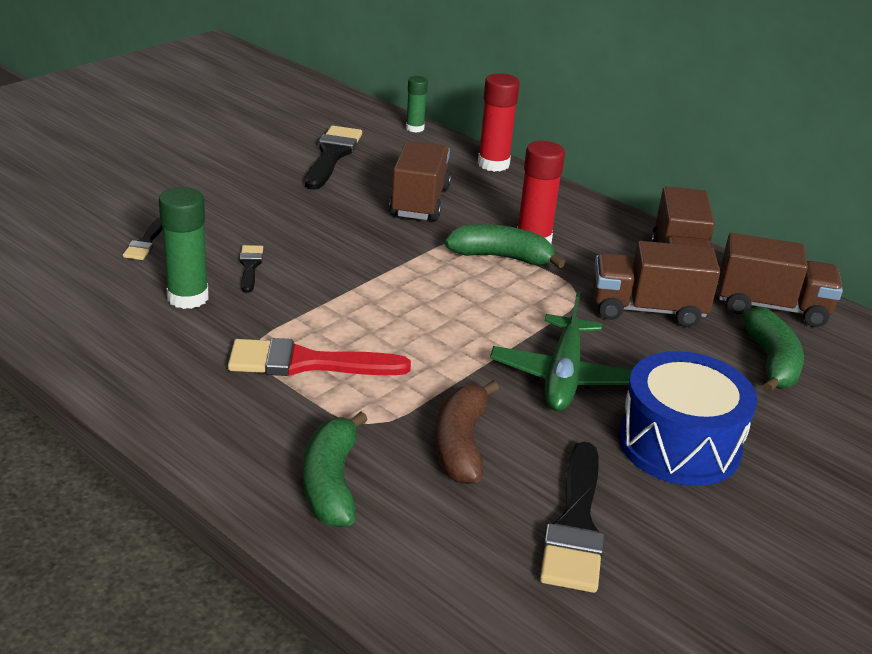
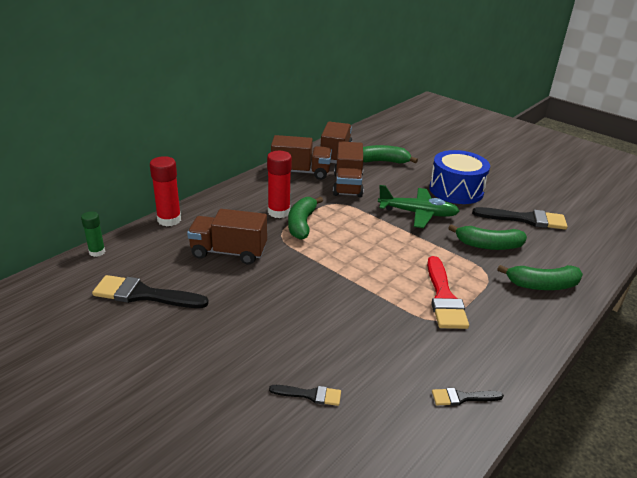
camera: 90 degrees left, 0 degrees up
green glue stick [159,187,209,309] -> none
black brush [240,245,263,293] -> black brush moved to [432,388,504,406]
brown banana [435,381,499,484] -> green banana [448,224,527,250]

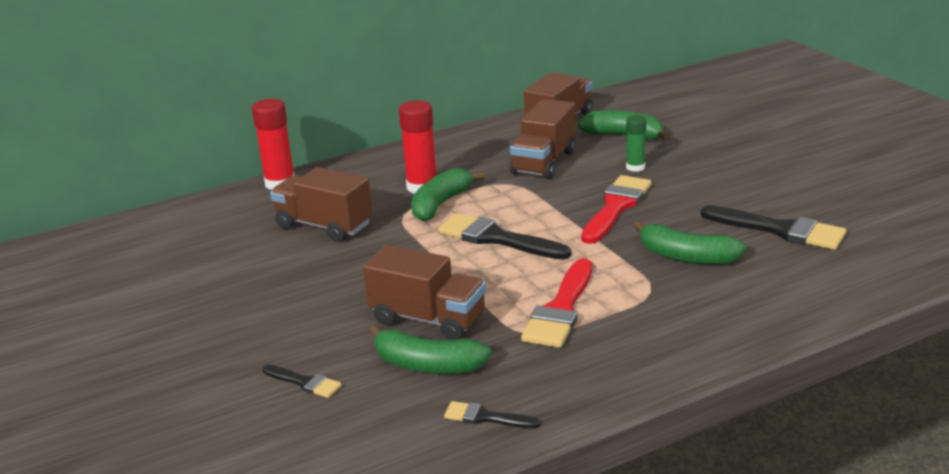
camera: 25 degrees right, 5 degrees down
green glue stick [81,211,105,257] -> green glue stick moved to [626,115,646,172]
black brush [92,275,209,308] -> black brush moved to [438,213,571,260]
brown truck [271,135,332,180] -> brown truck moved to [363,245,486,340]
green plane [378,185,460,228] -> red brush [581,175,651,244]
blue drum [429,150,490,204] -> none
green banana [497,265,583,290] -> green banana moved to [369,325,491,374]

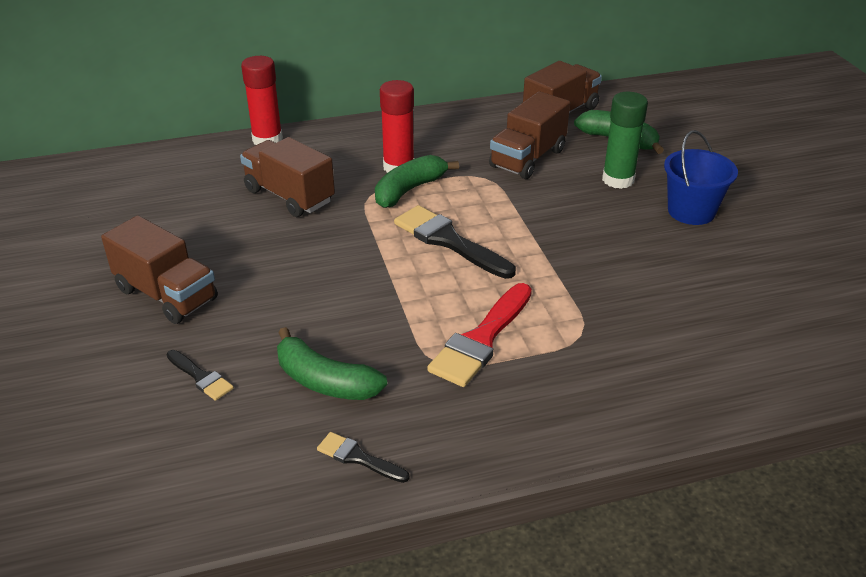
camera: 10 degrees right, 10 degrees up
brown truck [363,245,486,340] -> brown truck moved to [101,215,218,324]
red brush [581,175,651,244] -> none
green glue stick [626,115,646,172] -> green glue stick [602,92,648,189], size x1.64
green banana [634,221,746,265] -> none
black brush [701,205,846,250] -> none
none -> blue bucket [664,130,738,225]

